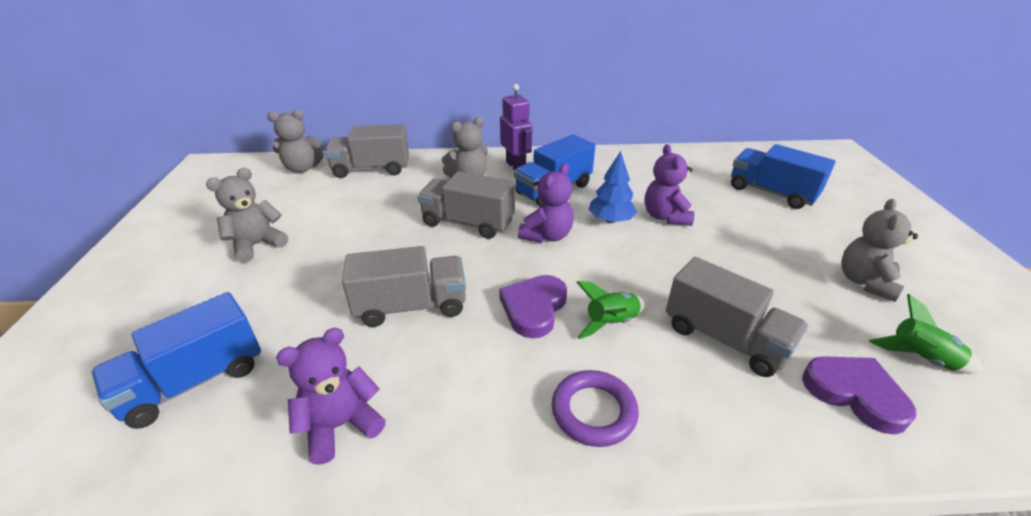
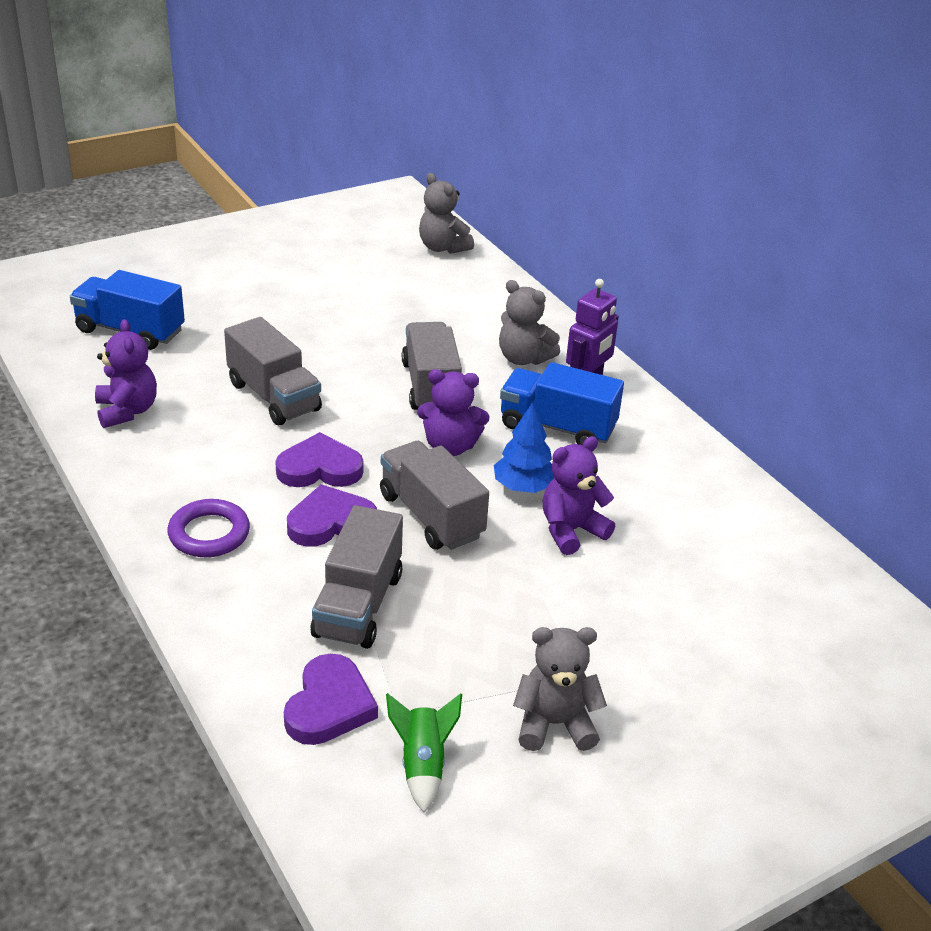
camera: 60 degrees right, 0 degrees up
grey teddy bear [206,168,288,263] -> none
purple teddy bear [276,328,386,465] -> purple teddy bear turned 45 degrees clockwise [95,319,157,428]
grey truck [325,124,409,178] -> grey truck moved to [380,441,489,550]
green rocket [576,281,645,339] -> purple heart [287,484,377,547]
blue truck [731,144,835,209] -> none

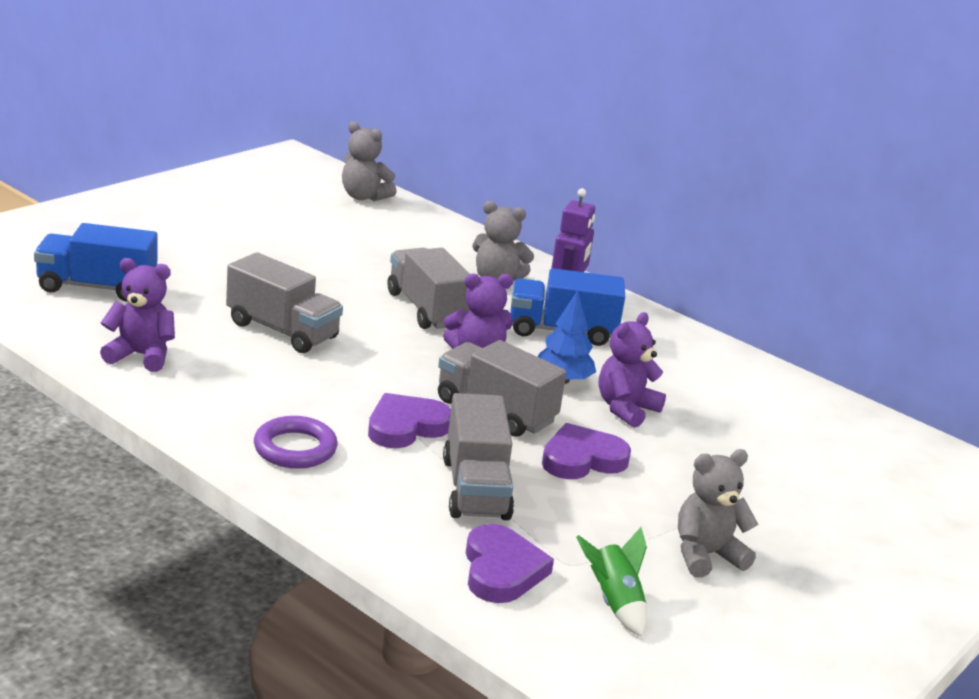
camera: 20 degrees left, 10 degrees down
purple teddy bear [95,319,157,428] -> purple teddy bear turned 45 degrees counterclockwise [100,258,175,372]
purple heart [275,432,363,487] -> purple heart moved to [542,423,631,479]

